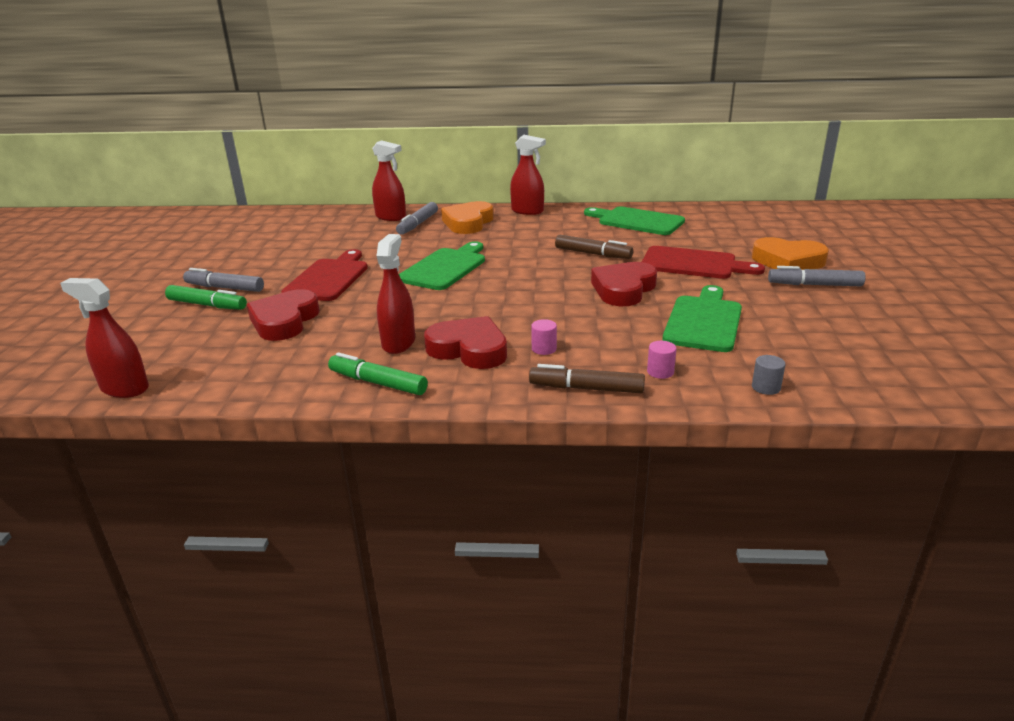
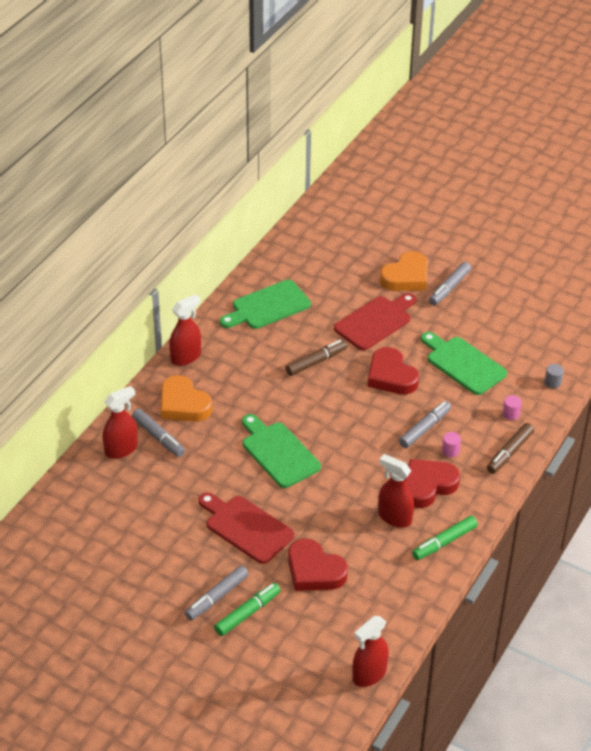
camera: 65 degrees left, 15 degrees up
none -> grey marker [399,401,451,448]

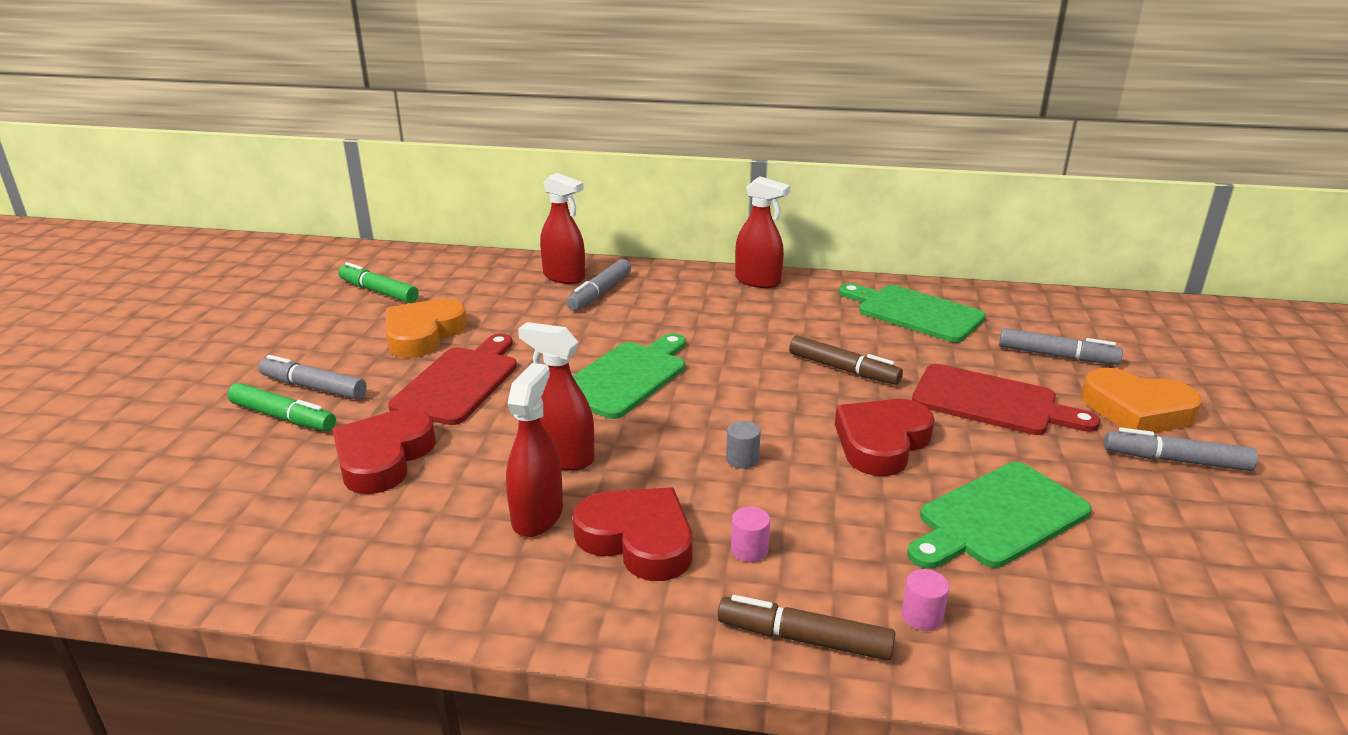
camera: 70 degrees right, 15 degrees down
orange heart [161,375,212,422] -> orange heart moved to [386,299,467,358]
red spray bottle [353,616,389,687] -> red spray bottle moved to [518,322,594,470]
grey marker [399,401,451,448] -> grey marker moved to [999,328,1123,364]
green marker [412,516,478,560] -> green marker moved to [338,262,419,303]
green cutting board [421,332,507,395] -> green cutting board turned 150 degrees counterclockwise [907,462,1092,568]
grey cylinder [545,364,564,388] -> grey cylinder moved to [726,421,761,469]

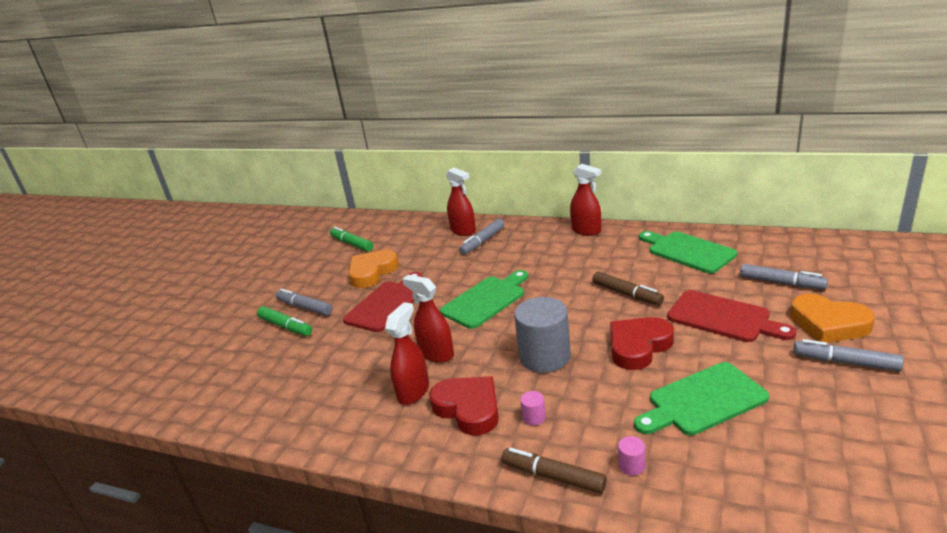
camera: 15 degrees right, 0 degrees up
red heart [332,409,436,494] -> none
grey cylinder [726,421,761,469] -> grey cylinder [514,297,571,373], size x2.47

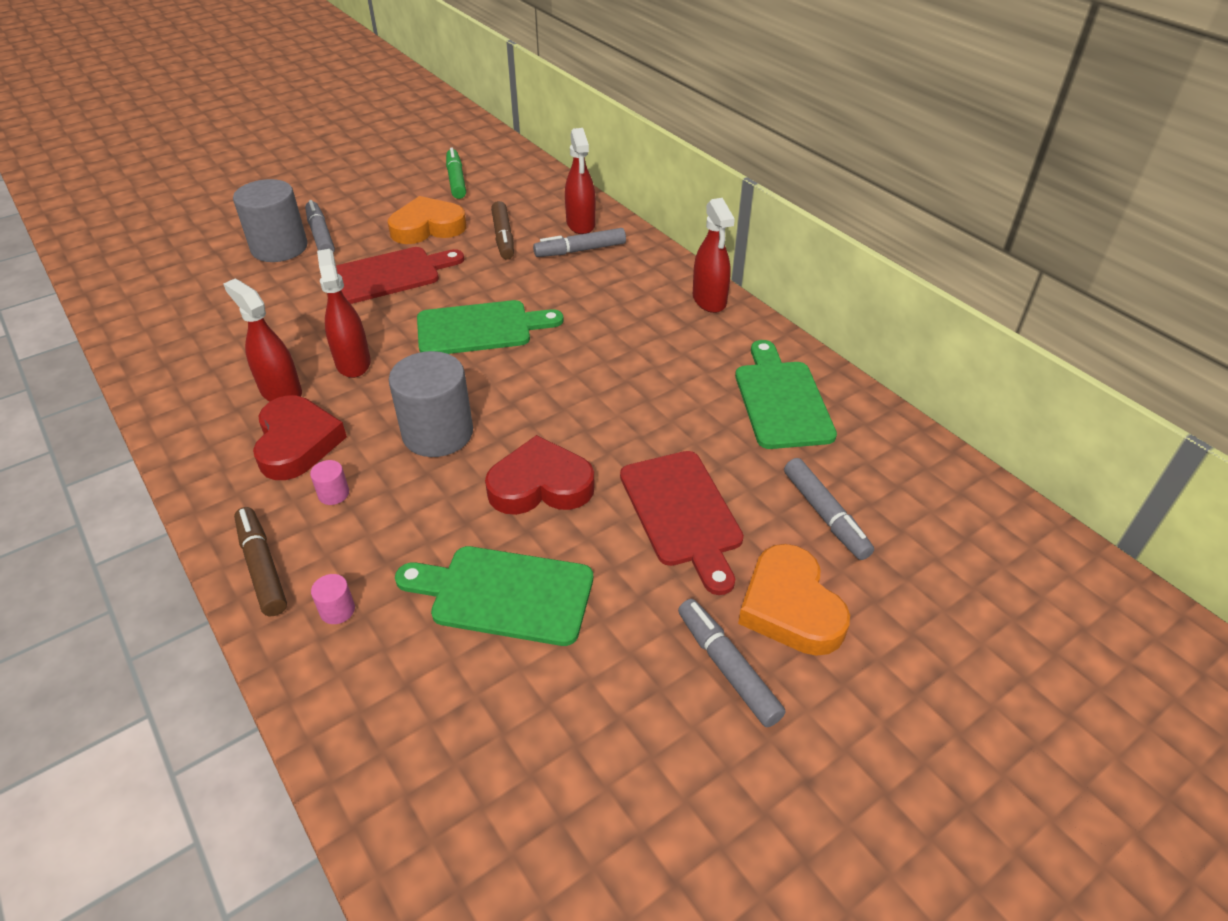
camera: 30 degrees right, 15 degrees up
green marker [257,306,312,336] -> grey cylinder [233,179,308,262]
red spray bottle [385,302,429,405] -> red spray bottle turned 105 degrees counterclockwise [223,279,302,401]
brown marker [592,271,664,305] -> brown marker moved to [491,201,514,260]

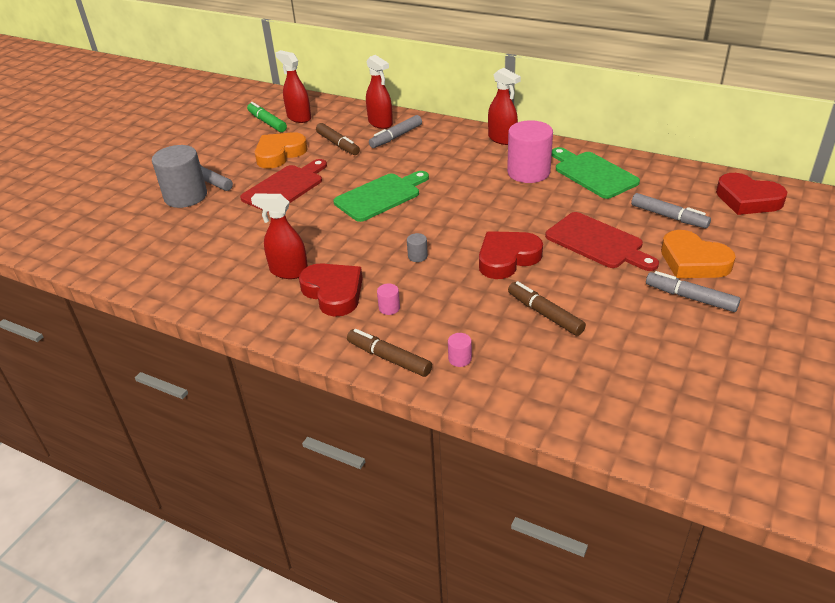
camera: 25 degrees left, 5 degrees down
red spray bottle [317,249,371,378] -> red spray bottle moved to [275,50,311,123]
grey cylinder [389,351,473,457] -> grey cylinder [407,233,428,262], size x0.41
green cutting board [395,546,593,646] -> brown marker [508,281,586,336]
none -> pink cylinder [507,120,553,183]
none -> red heart [716,173,787,215]

